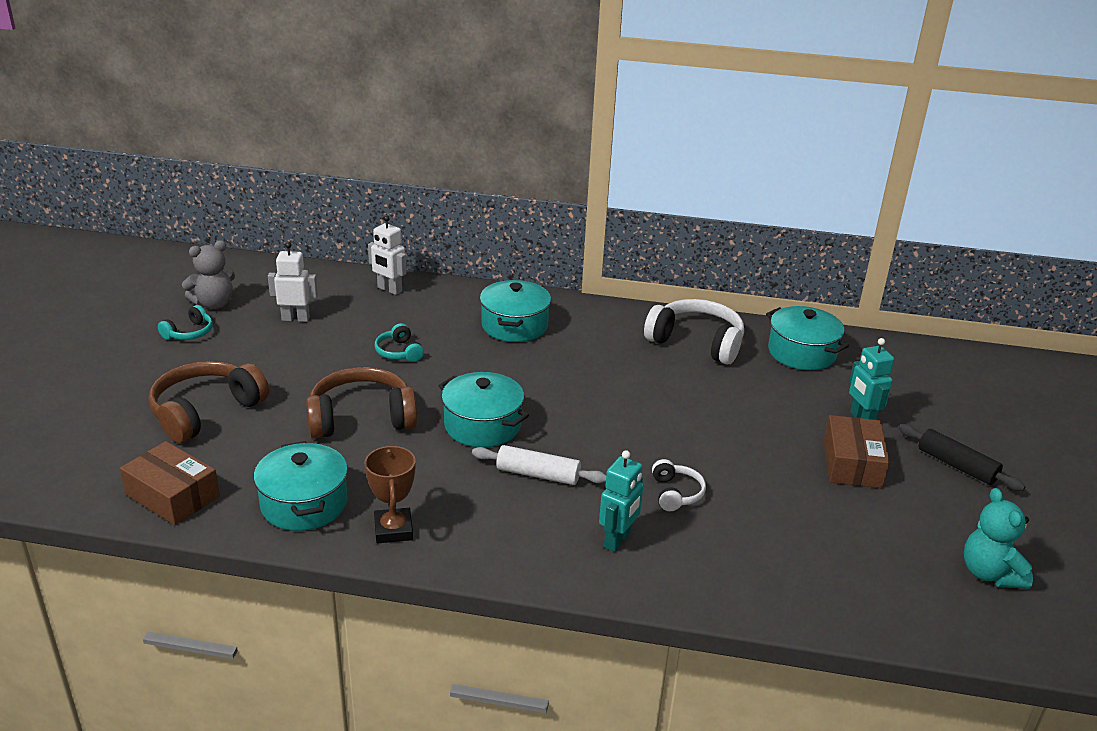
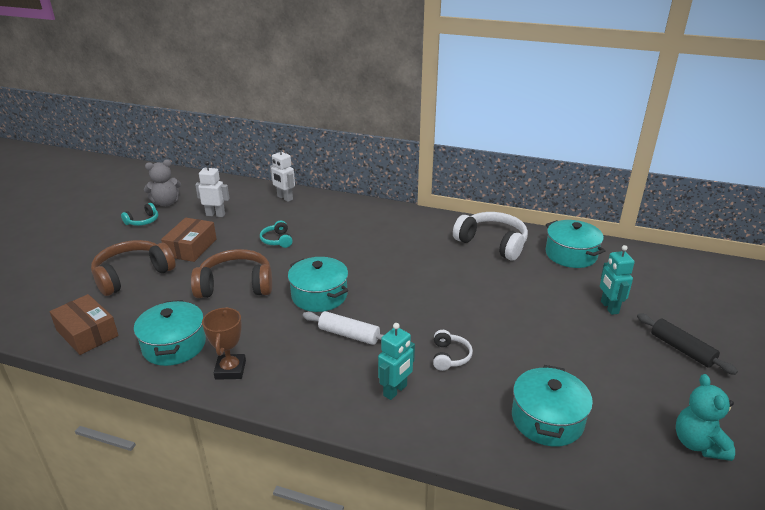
camera: 10 degrees right, 0 degrees up
turquoise pot [480,280,551,342] -> turquoise pot moved to [512,365,593,447]
brown box [824,415,890,488] -> brown box moved to [161,218,217,262]

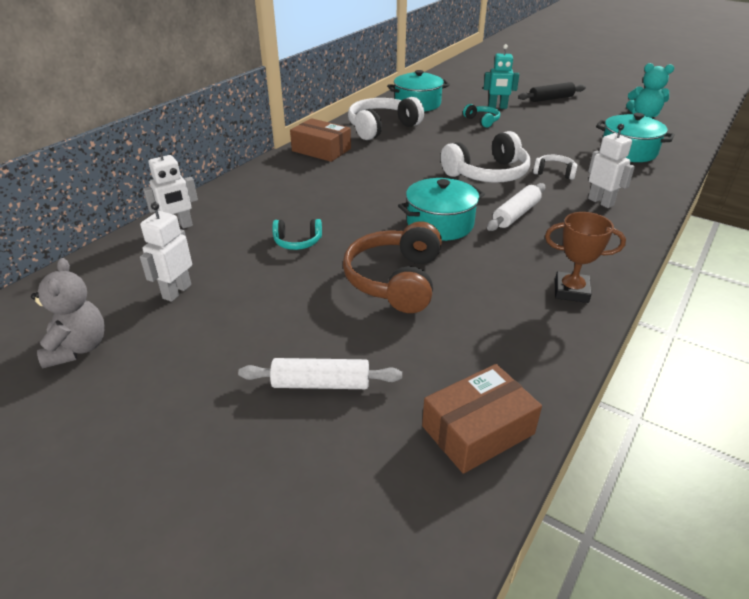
camera: 75 degrees left, 5 degrees up
brown headphones [91,240,176,296] -> white rolling pin [238,358,402,389]
turquoise headphones [121,203,158,226] -> turquoise headphones moved to [463,104,500,128]
turquoise pot [134,300,206,366] -> none
brown box [161,218,217,262] -> brown box moved to [290,118,351,162]
turquoise robot [378,323,415,400] -> white robot [588,124,635,208]
none -> white headphones [441,131,530,183]

